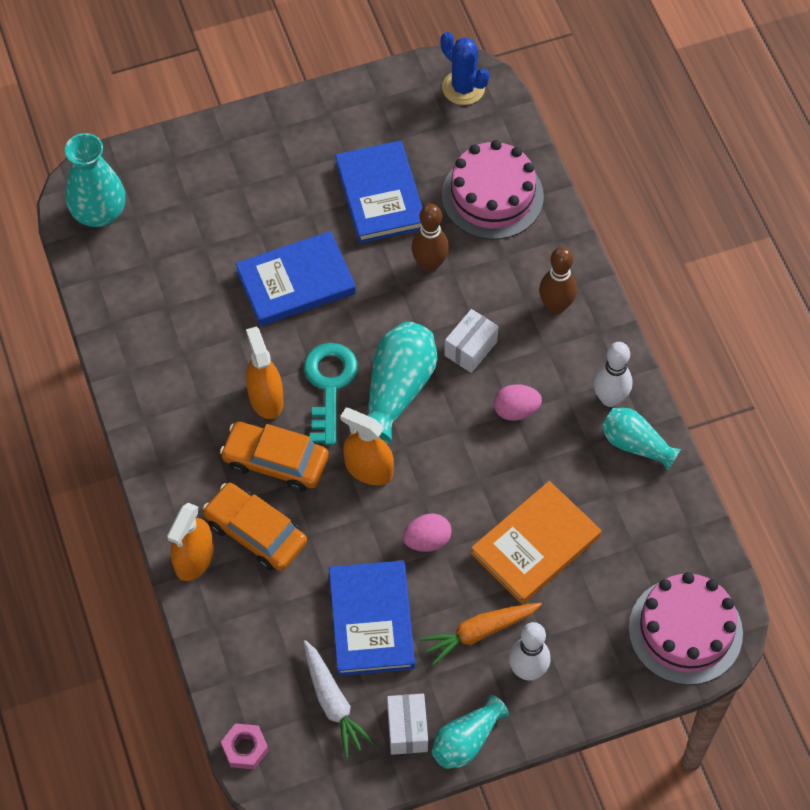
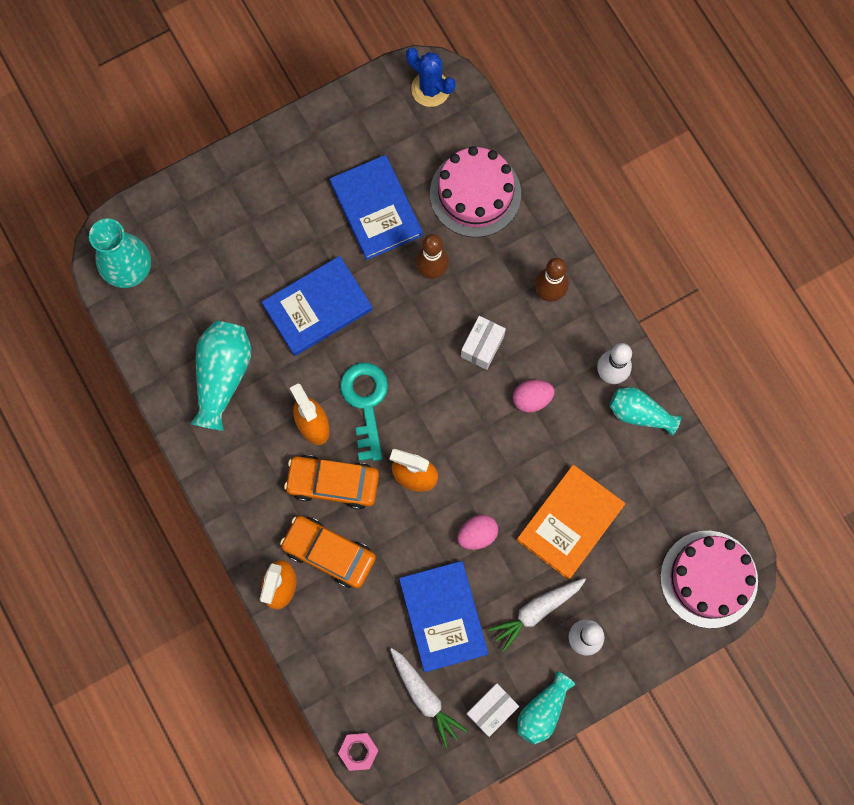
camera: 10 degrees left, 15 degrees up
turquoise vase [367,322,437,444] -> turquoise vase moved to [190,321,251,431]
white box [387,694,428,755] -> white box turned 60 degrees clockwise [466,684,519,737]
orange carrot [420,603,542,666] -> white carrot [488,578,586,652]

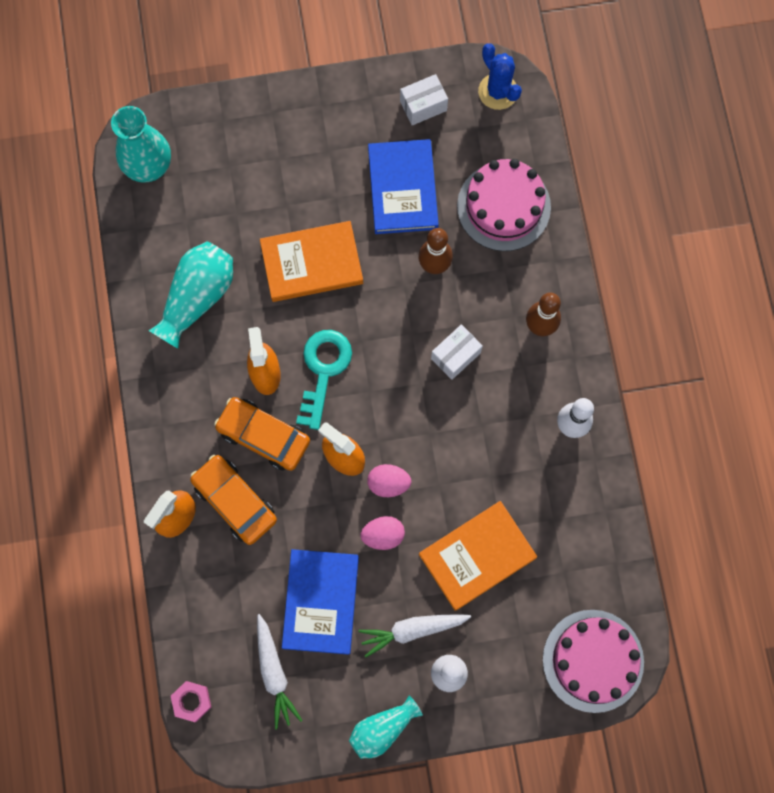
camera: 20 degrees right, 0 degrees up
blue book [262,256,372,356] -> orange book [260,221,363,302]
white box [466,684,519,737] -> white box moved to [400,74,448,125]
pink egg [513,380,555,413] -> pink egg moved to [367,464,411,497]
turquoise vase [609,387,682,436] -> none

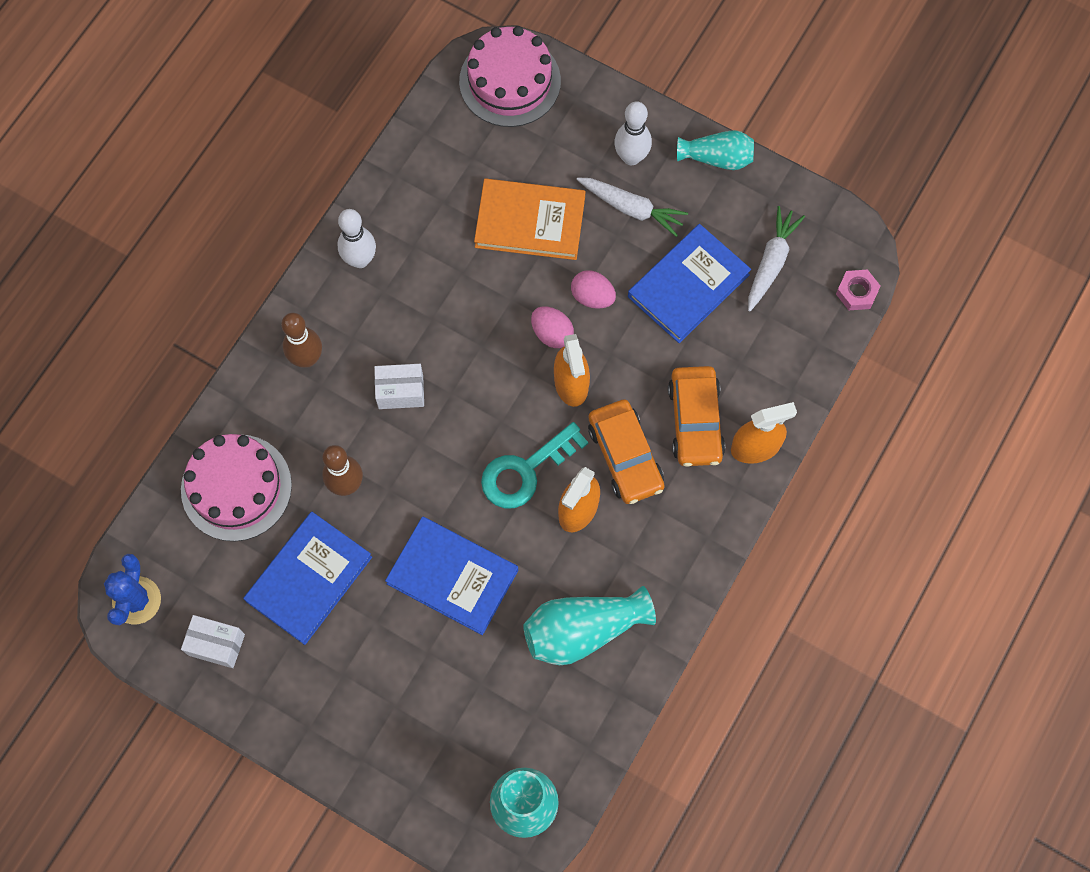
camera: 140 degrees left, 5 degrees down
orange book [260,221,363,302] -> blue book [385,517,518,635]

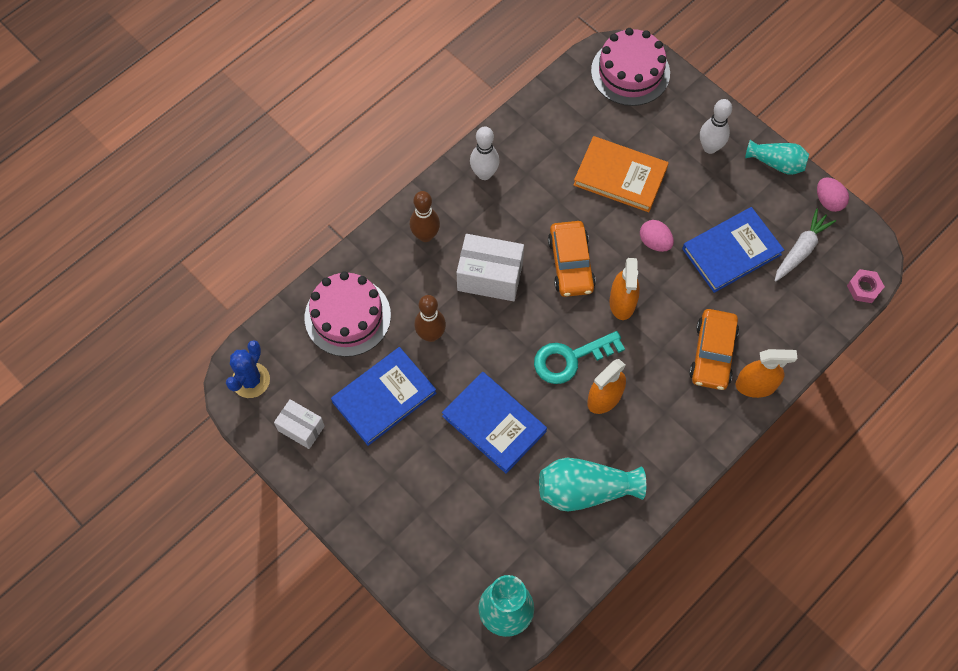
camera: 15 degrees right, 5 degrees down
white box [374,364,424,409] -> white box [456,234,524,301], size x1.63
pink egg [531,306,574,348] -> pink egg moved to [817,177,849,212]
white carrot [576,177,688,237] -> none
orange car [588,399,665,504] -> orange car moved to [548,221,596,297]

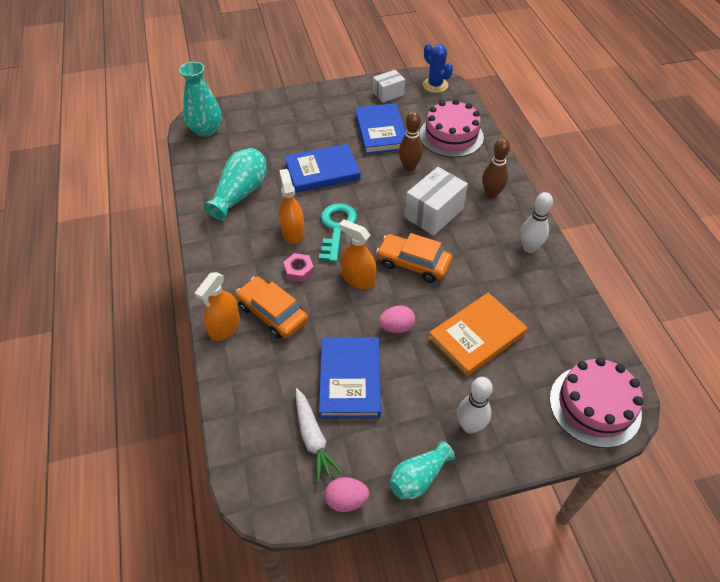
camera: 120 degrees right, 15 degrees down
pink nut [847,269,885,303] -> pink nut moved to [283,253,314,282]

